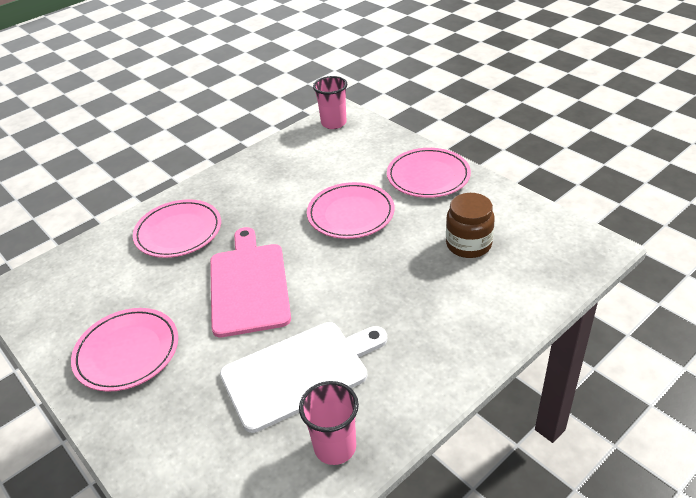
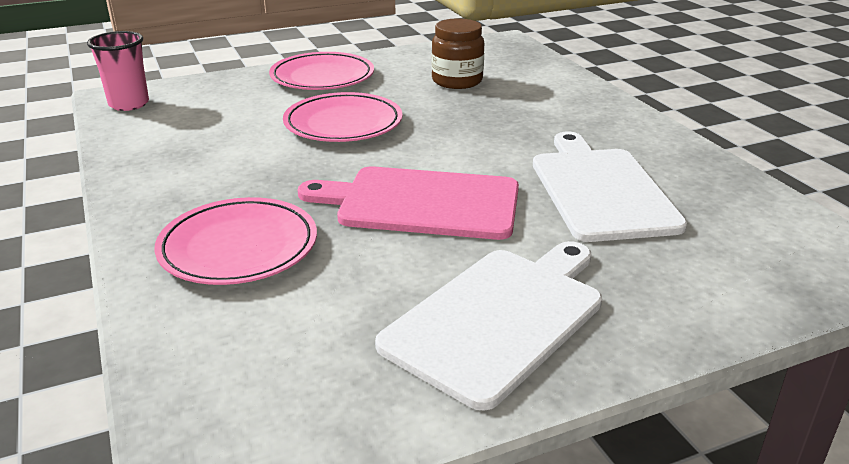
camera: 75 degrees left, 10 degrees down
pink plate [71,308,178,392] -> white cutting board [375,241,602,411]
pink cup [299,381,359,465] -> none

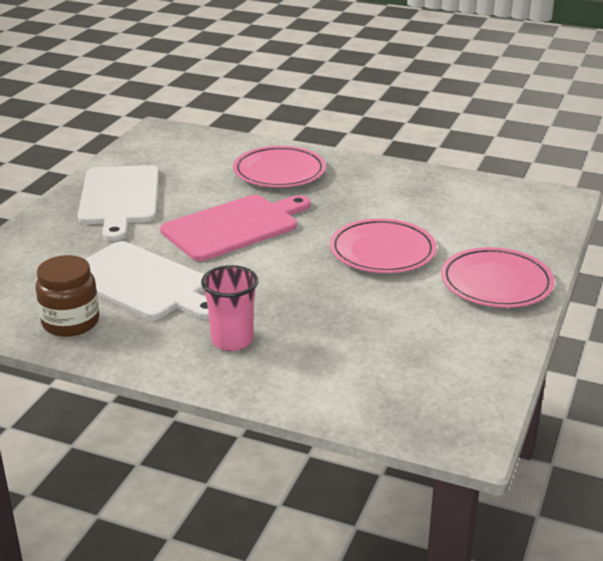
camera: 135 degrees right, 0 degrees up
pink cup [87,31,149,111] -> pink cup moved to [201,265,258,351]
brown jar [432,18,484,89] -> brown jar moved to [35,255,99,337]

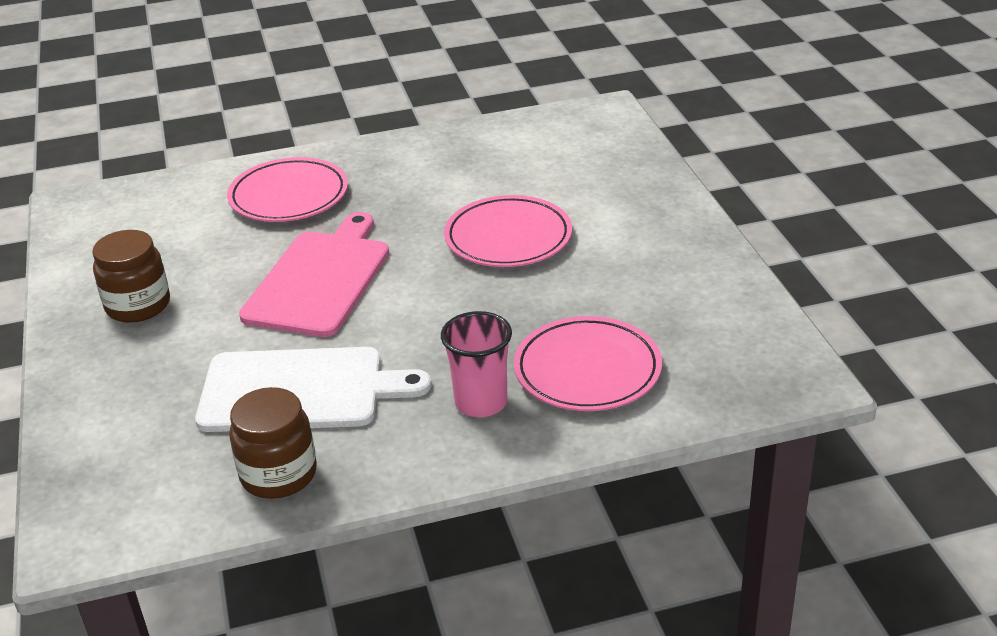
camera: 35 degrees left, 5 degrees up
white cutting board [77,165,159,241] -> brown jar [92,230,170,323]
pink plate [441,247,555,308] -> pink plate moved to [514,316,662,411]

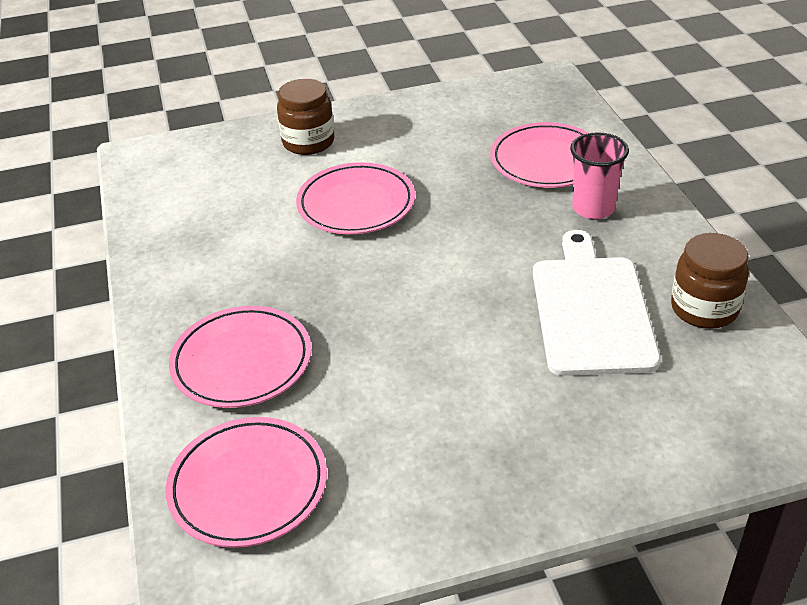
camera: 90 degrees left, 5 degrees up
brown jar [92,230,170,323] -> brown jar moved to [277,79,335,155]
pink cutting board [239,212,389,337] -> none
none -> pink plate [166,417,327,548]

